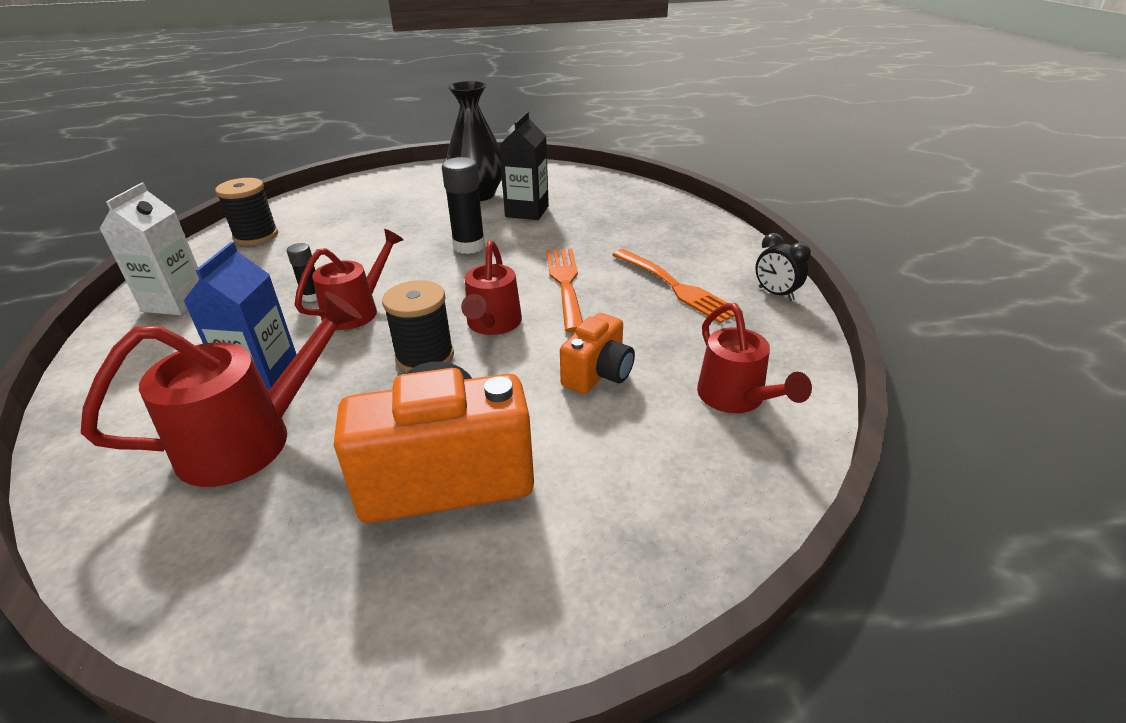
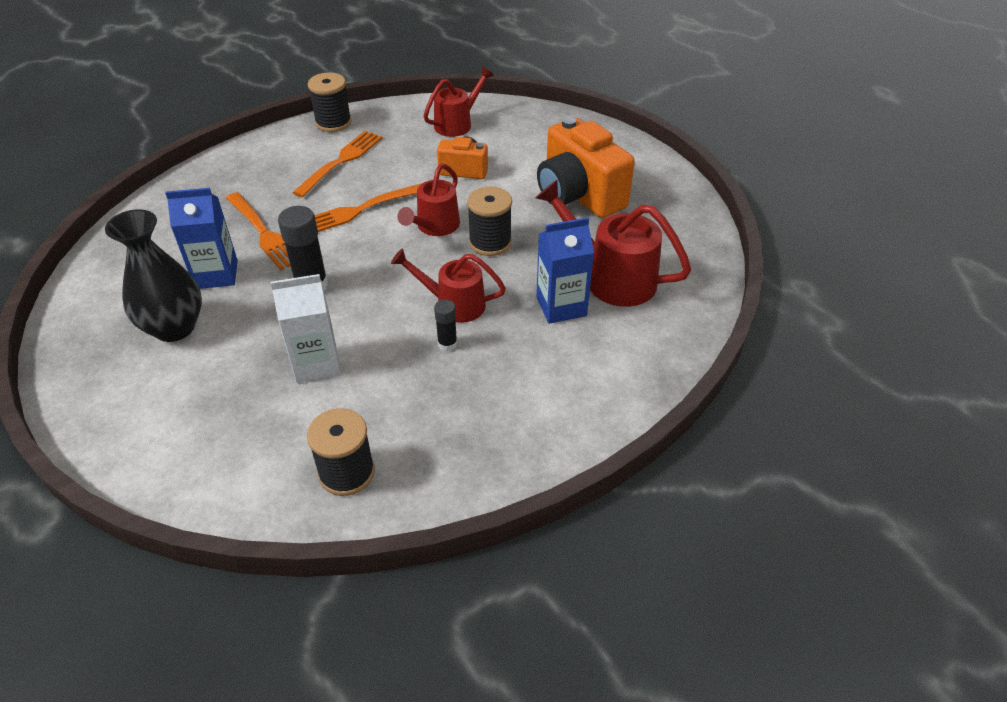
camera: 115 degrees left, 10 degrees up
white carton [100,183,199,315] -> white carton moved to [271,274,340,383]
red watering can [461,240,522,335] -> red watering can turned 135 degrees clockwise [397,164,460,236]
black carton [499,112,549,220] -> blue carton [165,188,238,289]
black clock [755,233,811,301] -> black spool [308,73,352,132]
none -> orange fork [226,192,291,270]

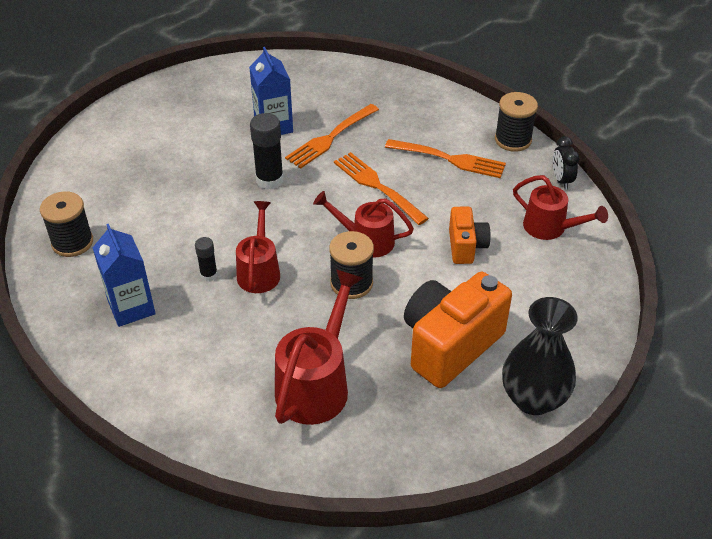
camera: 80 degrees right, 0 degrees up
black vase [105,209,202,342] -> black vase moved to [502,297,578,415]
white carton [271,274,340,383] -> none
blue carton [536,217,594,324] -> blue carton moved to [93,224,156,327]
none -> black clock [553,136,580,189]

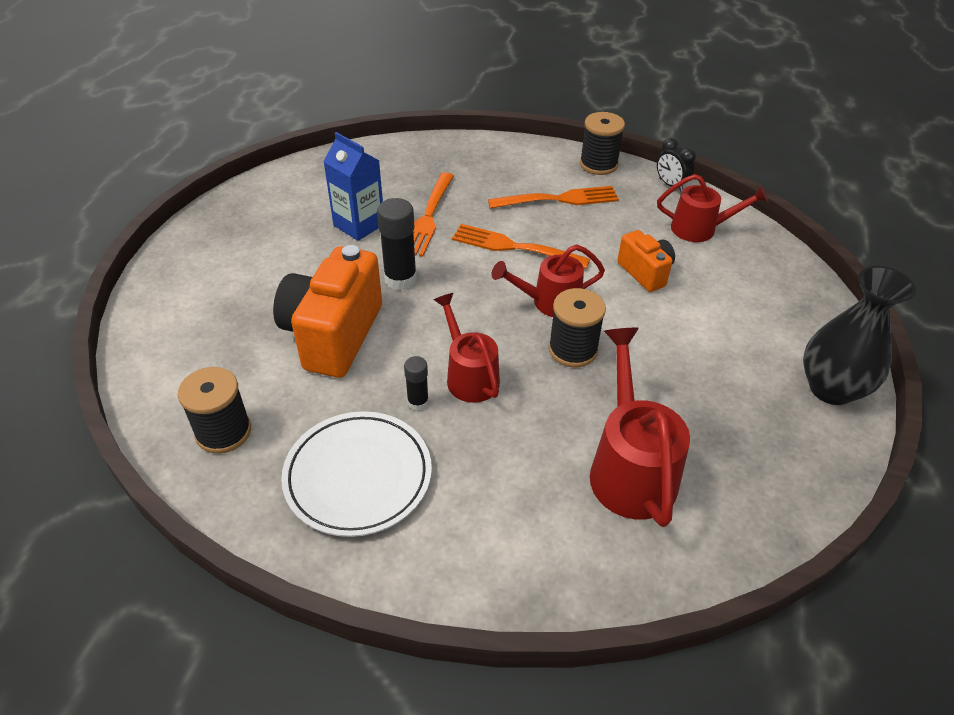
camera: 30 degrees left, 0 degrees up
blue carton [93,224,156,327] -> white plate [281,411,432,537]
orange camera [404,272,512,388] -> orange camera moved to [273,245,382,378]

